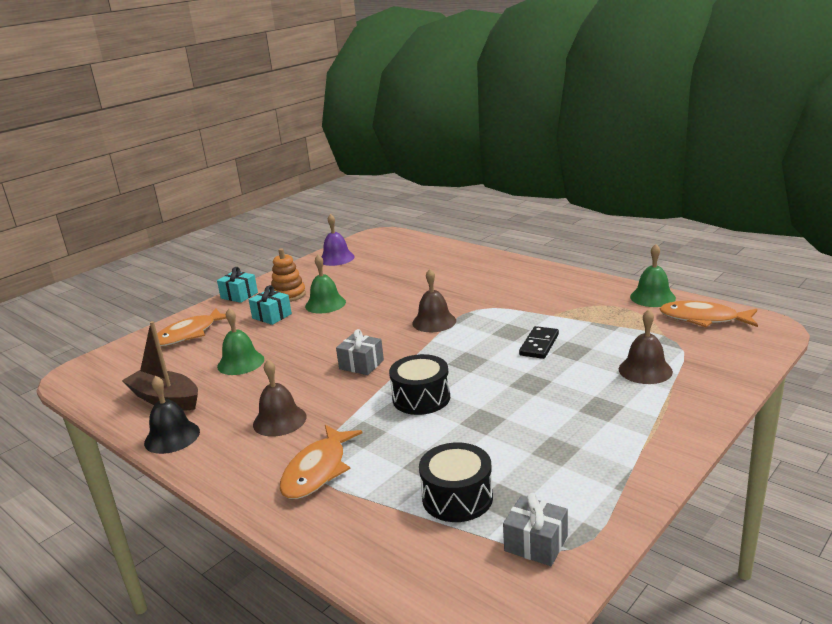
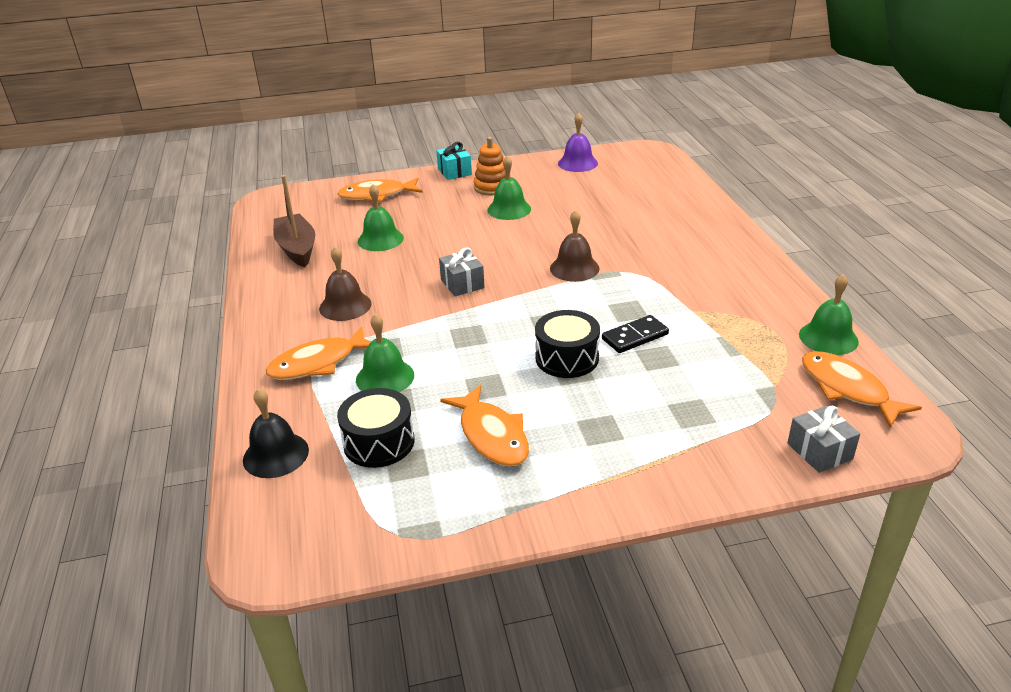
camera: 35 degrees right, 10 degrees up
black bell [144,376,200,454] -> black bell moved to [243,388,309,478]
turquoise gift [249,285,292,325] -> none
black drum [389,354,450,415] -> black drum moved to [535,310,600,378]
grey gift [503,493,568,566] -> grey gift moved to [787,406,860,473]
brown bell [619,309,673,384] -> none
none -> green bell [356,313,414,392]
none -> orange fish [440,385,529,467]

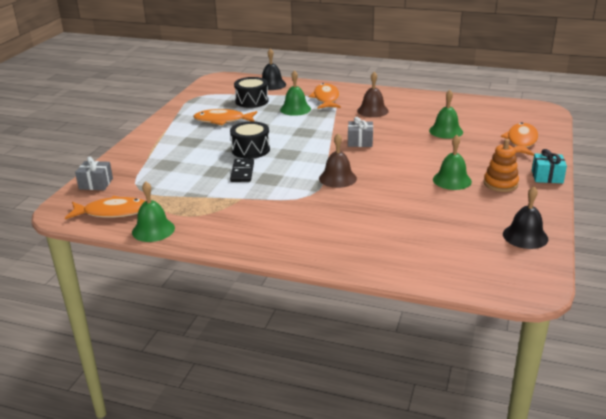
camera: 120 degrees right, 5 degrees down
brown boat [273,175,315,267] -> none
purple bell [558,113,598,172] -> black bell [503,186,548,249]

